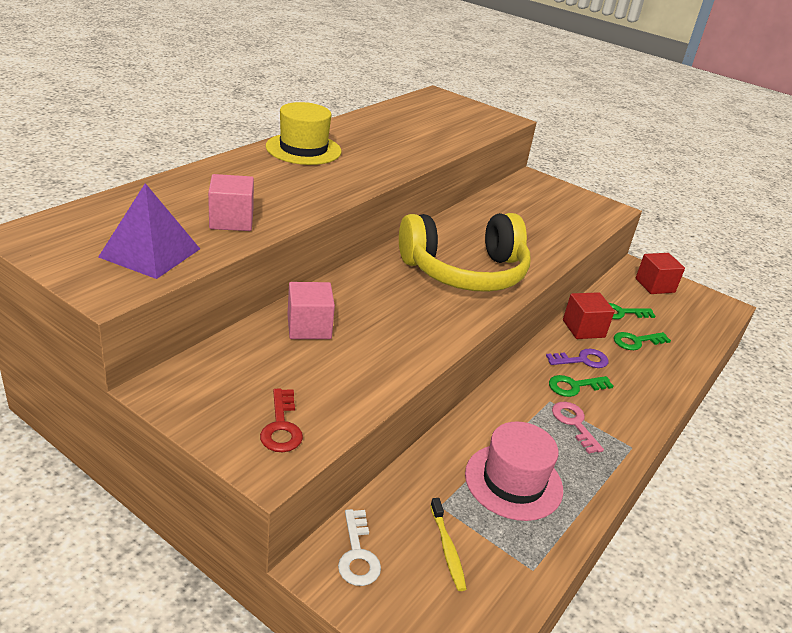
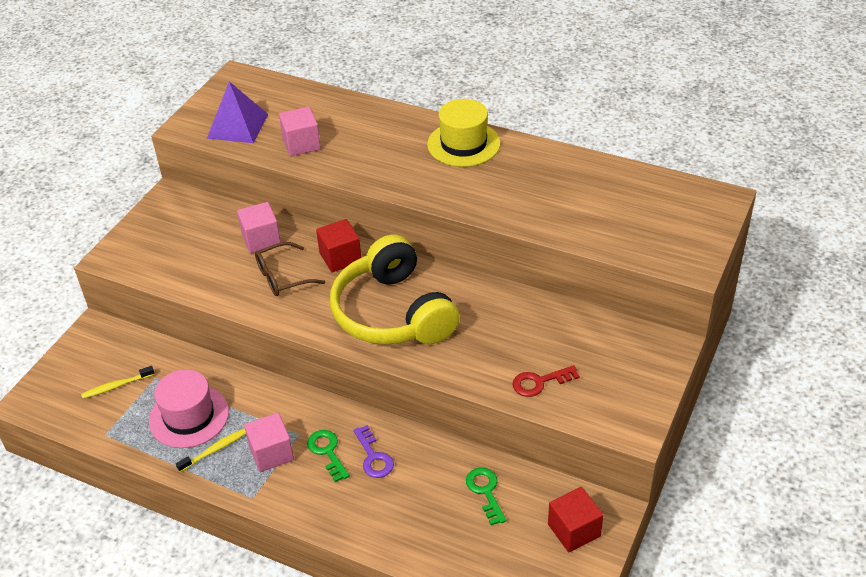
camera: 85 degrees right, 10 degrees up
red key [260,389,303,452] -> red key moved to [513,365,580,397]
white key [338,509,381,586] -> none
pink key [552,402,604,454] -> pink cube [244,413,294,472]
red cube [563,292,615,339] -> red cube moved to [316,219,361,272]
green key [614,332,671,350] -> none
none -> yellow toothbrush [176,428,246,472]
none -> brown glasses [255,242,325,296]

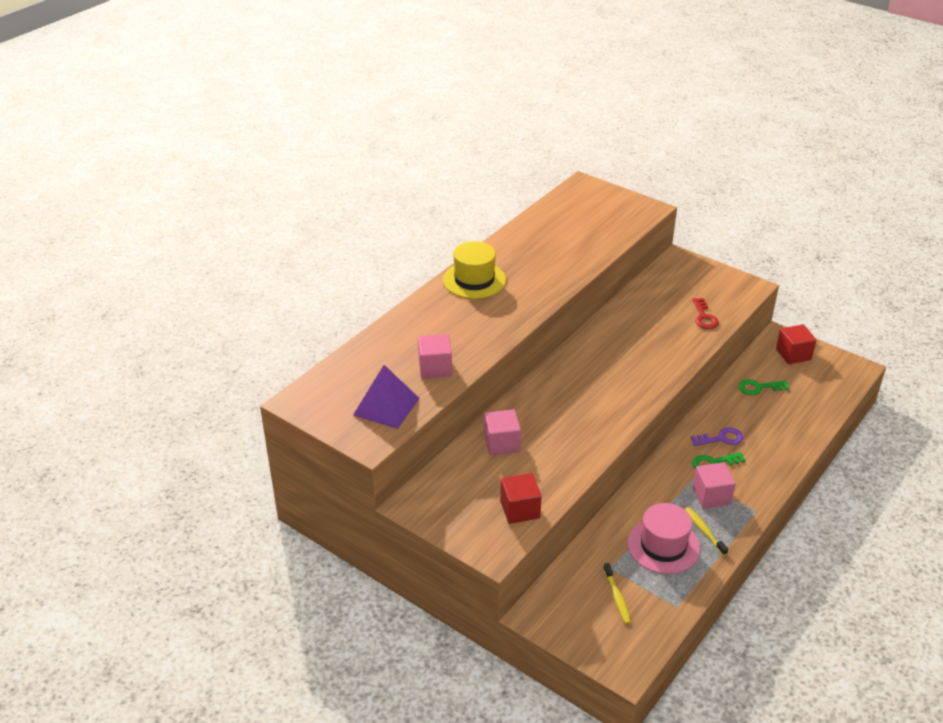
camera: 80 degrees left, 5 degrees down
brown glasses [255,242,325,296] -> none
red cube [316,219,361,272] -> red cube moved to [500,473,542,524]
yellow headphones [330,235,460,345] -> none

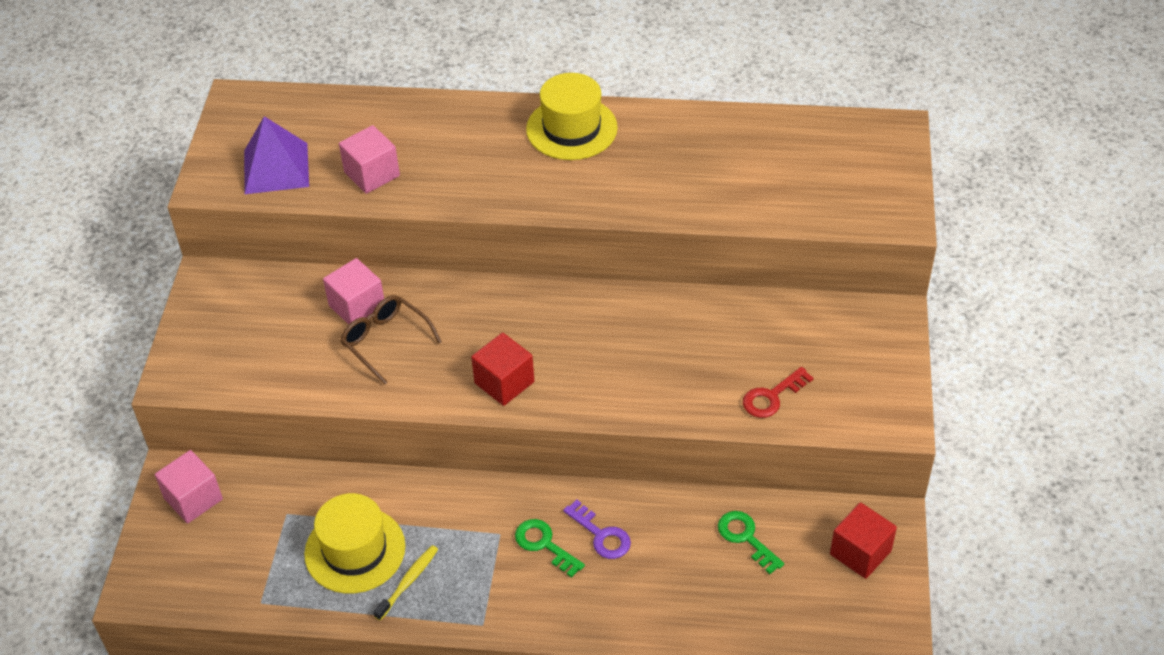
camera: 60 degrees right, 10 degrees up
red cube [500,473,542,524] -> red cube moved to [471,333,534,406]
yellow toothbrush [603,563,631,624] -> none
pink hat [627,503,700,574] -> yellow hat [304,493,406,594]
pink cube [693,462,736,509] -> pink cube moved to [155,450,223,523]
none -> brown glasses [340,295,442,385]

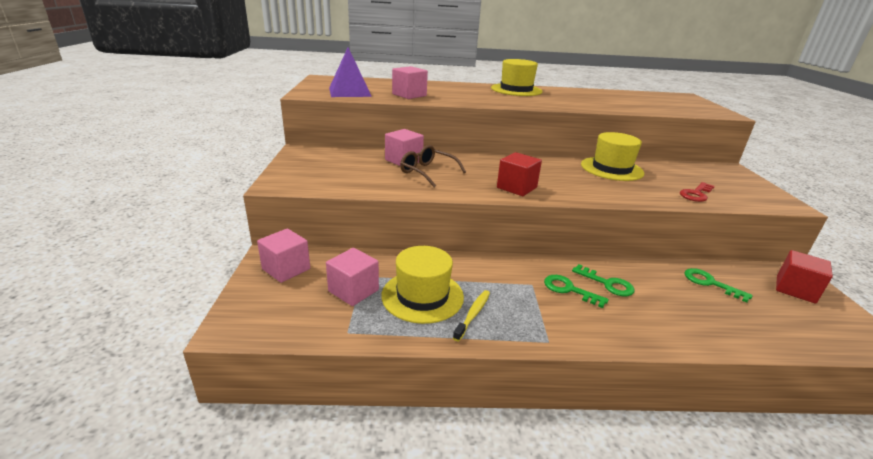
camera: 10 degrees left, 20 degrees down
purple key [563,500,631,559] -> green key [572,264,635,296]
none -> pink cube [326,248,379,306]
none -> yellow hat [581,132,644,181]

